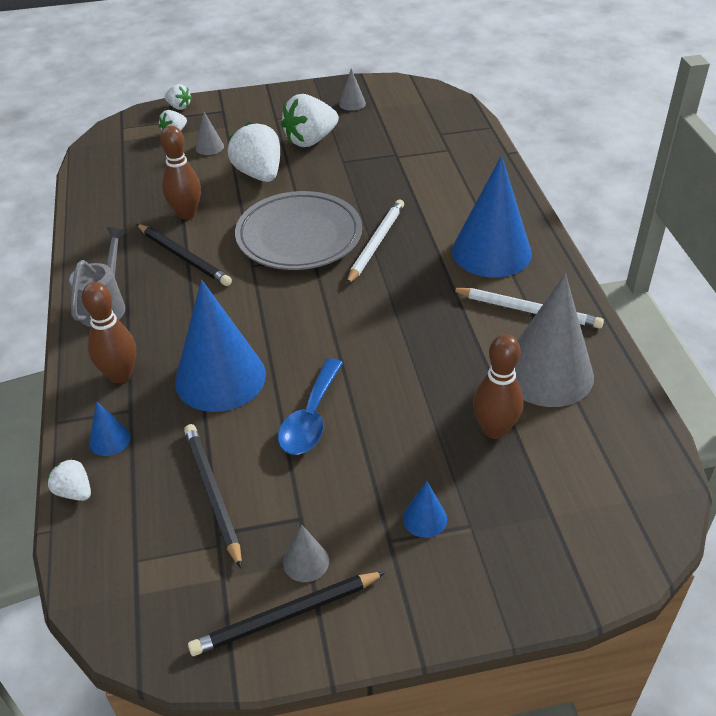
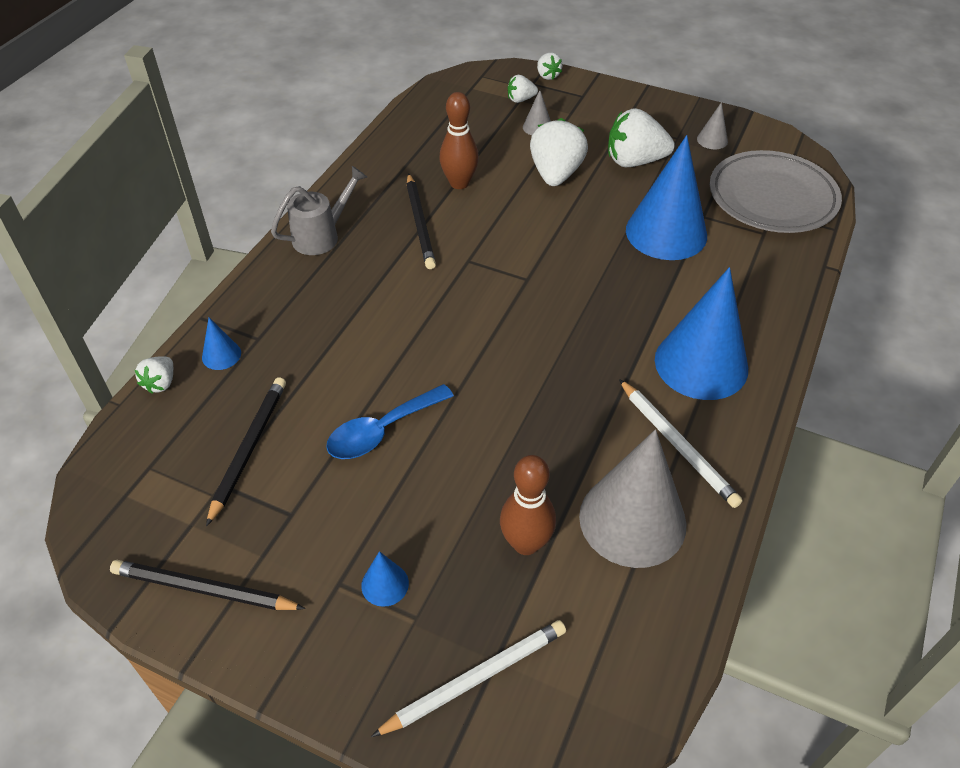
camera: 35 degrees right, 5 degrees up
white strawberry [47,458,91,501] -> white strawberry turned 150 degrees counterclockwise [135,356,173,394]
brown bowling pin [82,282,136,383] -> none
blue cone [175,280,266,412] -> blue cone moved to [626,135,707,260]
grey plate [235,191,362,270] -> grey plate moved to [710,150,842,233]
grey cone [283,524,329,582] -> none
white pencil [346,199,404,285] -> white pencil moved to [371,620,566,737]

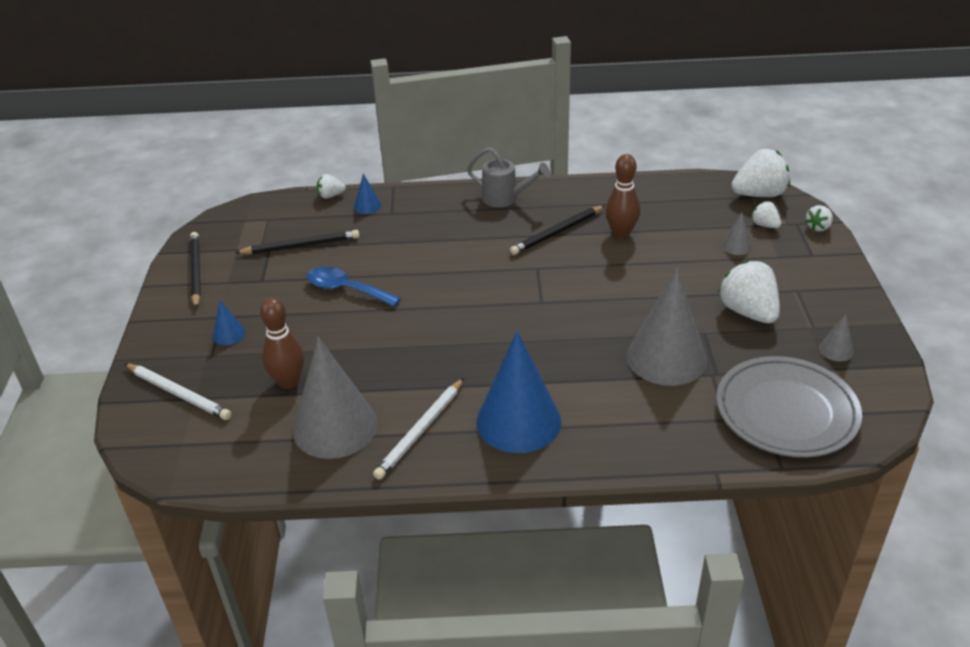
camera: 65 degrees right, 10 degrees down
white strawberry [530,118,588,186] -> white strawberry moved to [731,149,790,197]
blue cone [626,135,707,260] -> grey cone [627,269,707,386]

